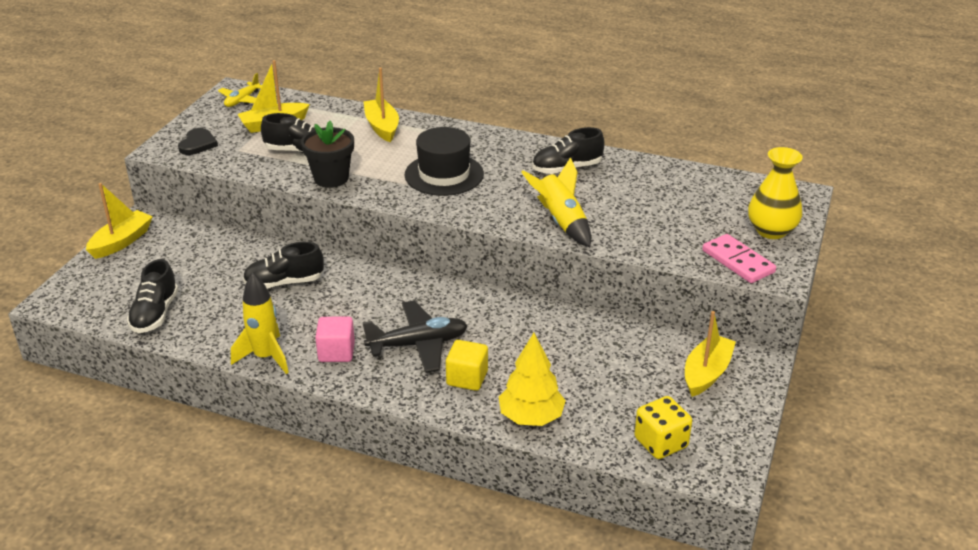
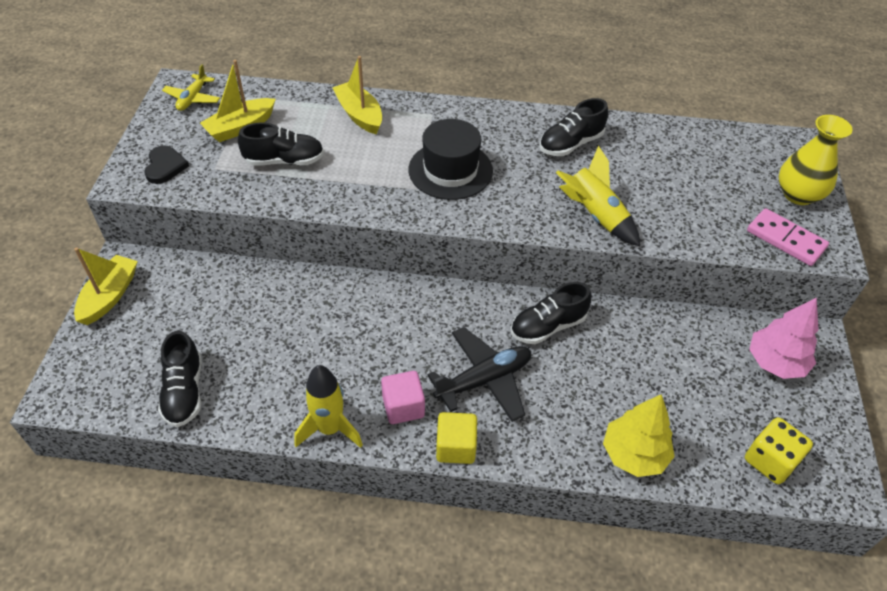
camera: 15 degrees left, 15 degrees up
black shoe [243,242,324,289] -> black shoe moved to [511,282,591,344]
black flower pot [301,121,354,188] -> none
yellow cube [446,340,488,391] -> yellow cube moved to [436,412,477,464]
yellow boat [685,311,736,397] -> pink tree [749,297,818,379]

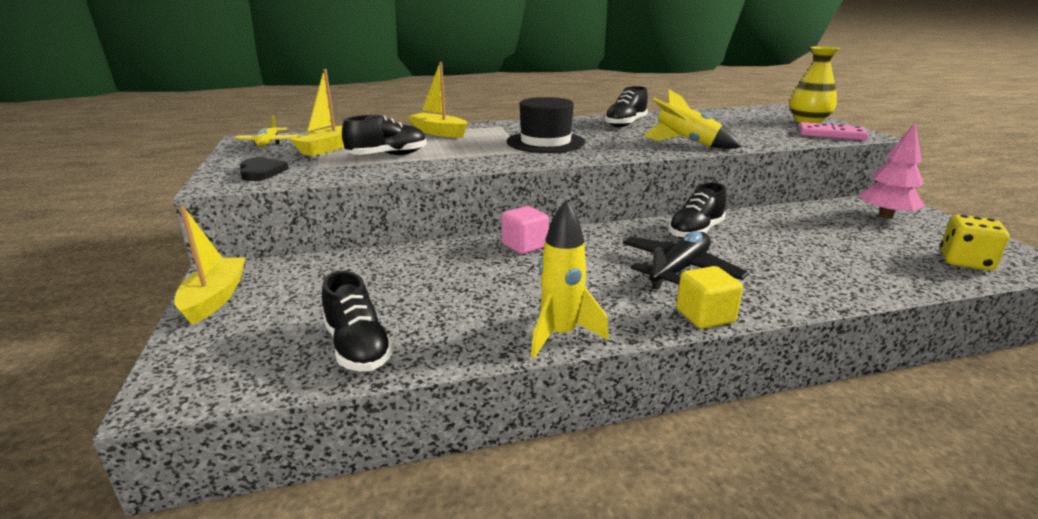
camera: 20 degrees left, 25 degrees down
pink cube [381,371,425,424] -> pink cube moved to [502,206,549,254]
yellow tree [603,394,675,477] -> none

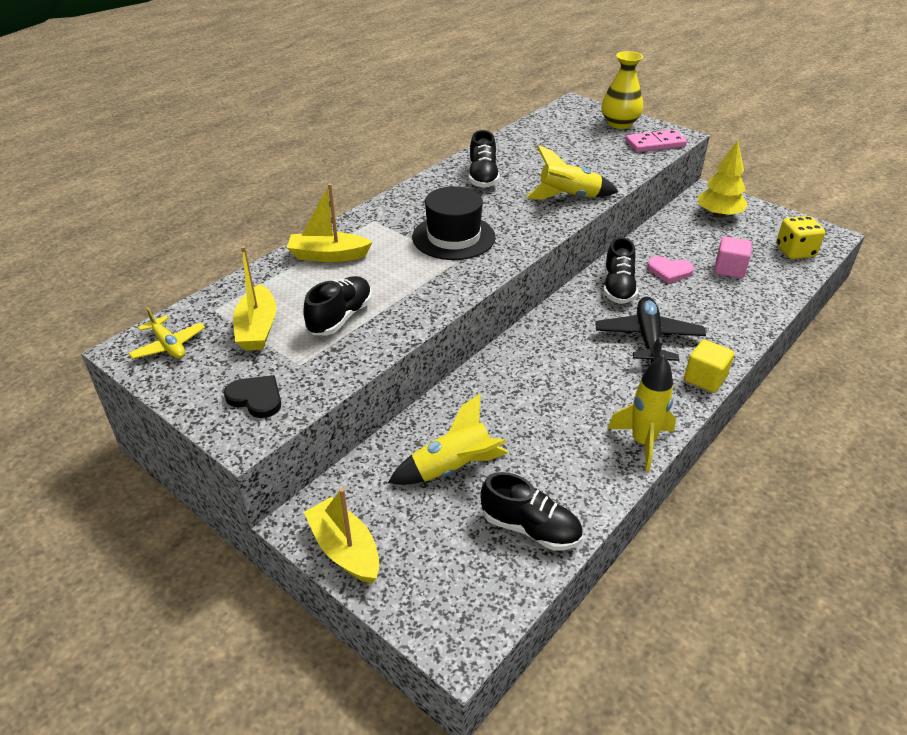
camera: 35 degrees left, 15 degrees up
pink cube [502,206,549,254] -> pink cube moved to [714,236,752,279]
pink tree [858,123,925,219] -> yellow tree [697,141,748,218]
none -> yellow rocket [388,394,508,485]
none -> pink heart [647,256,694,283]

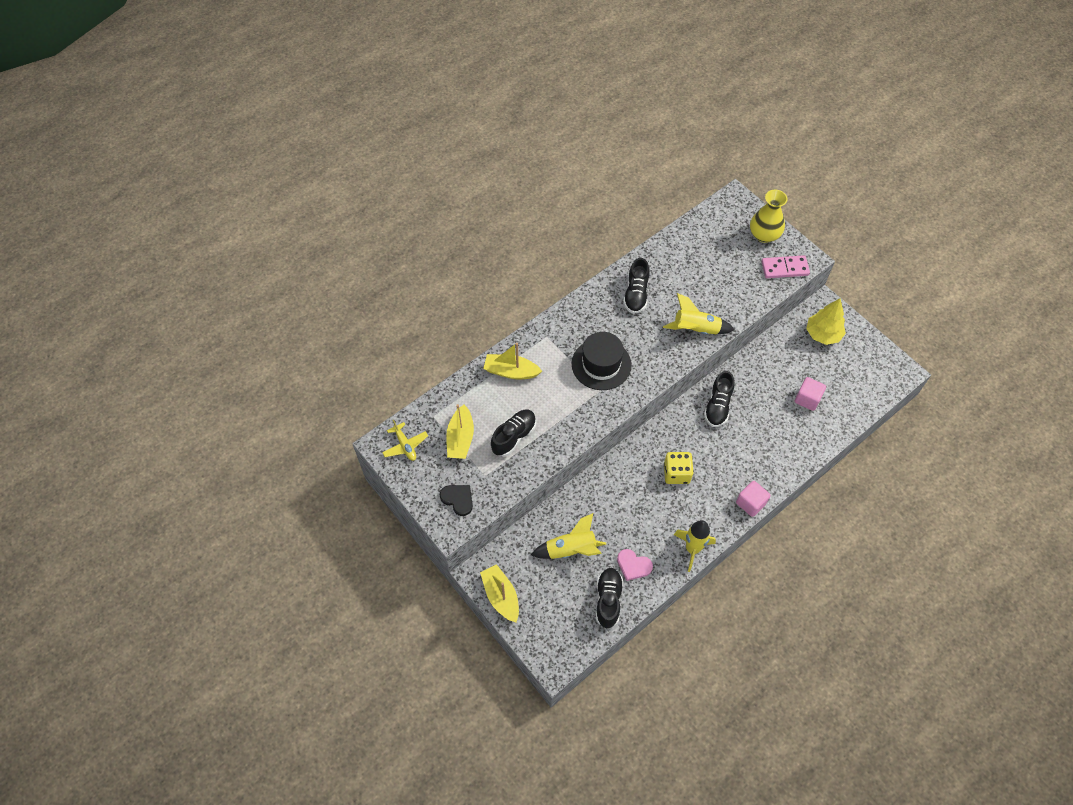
camera: 10 degrees right, 20 degrees up
black shoe [480,472,583,551] -> black shoe turned 120 degrees counterclockwise [596,568,624,628]
black plane [595,297,706,363] -> none
pink heart [647,256,694,283] -> pink heart moved to [617,549,653,581]
yellow cube [684,340,734,393] -> pink cube [736,481,771,517]
yellow dice [776,216,825,259] -> yellow dice moved to [664,452,694,484]

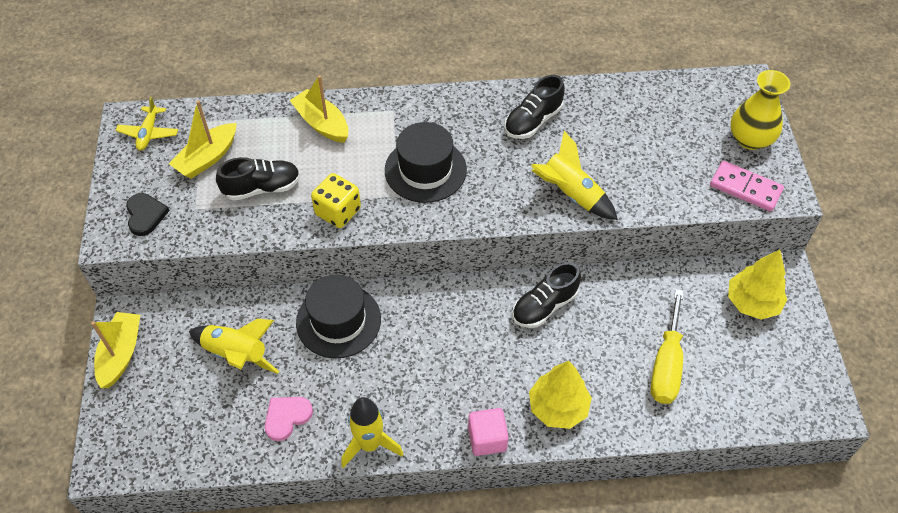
camera: 35 degrees right, 5 degrees down
black shoe [596,568,624,628] -> none
pink heart [617,549,653,581] -> pink heart turned 75 degrees clockwise [265,397,313,441]
yellow dice [664,452,694,484] -> yellow dice moved to [311,173,361,228]
pink cube [795,377,826,411] -> yellow screwdriver [651,289,684,404]
none -> black hat [296,275,381,359]
none -> yellow tree [529,361,592,429]

